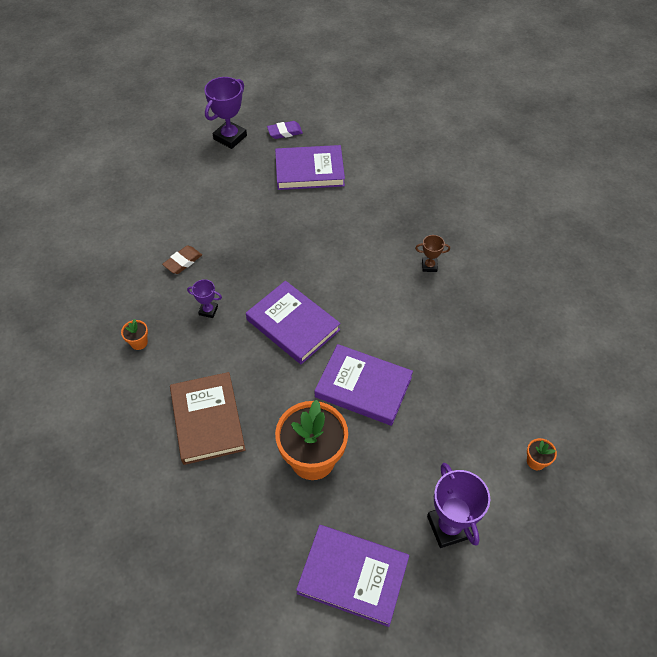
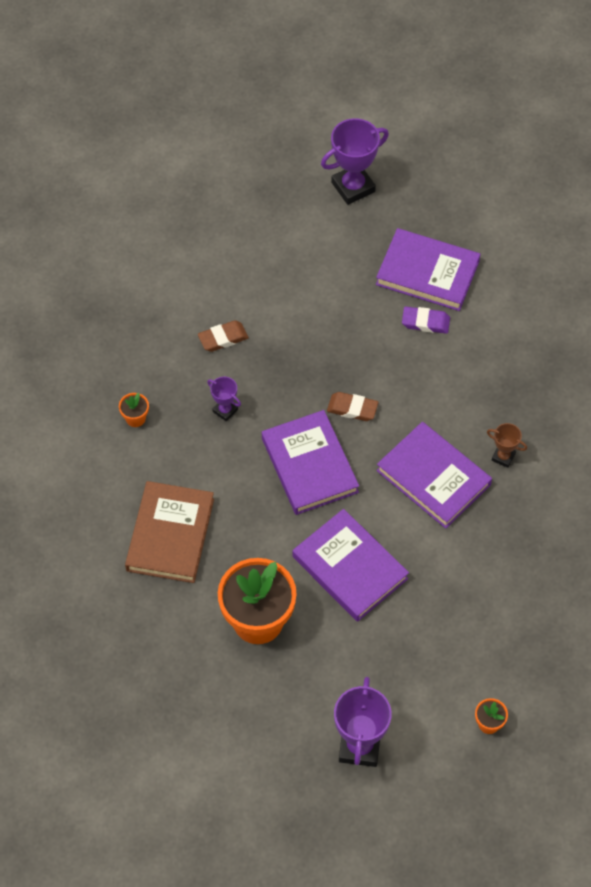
camera: 25 degrees right, 5 degrees up
purple eraser [267,121,303,139] -> purple eraser moved to [402,307,450,334]
purple book [296,525,409,627] -> purple book moved to [376,422,492,529]
none -> brown eraser [327,392,379,421]

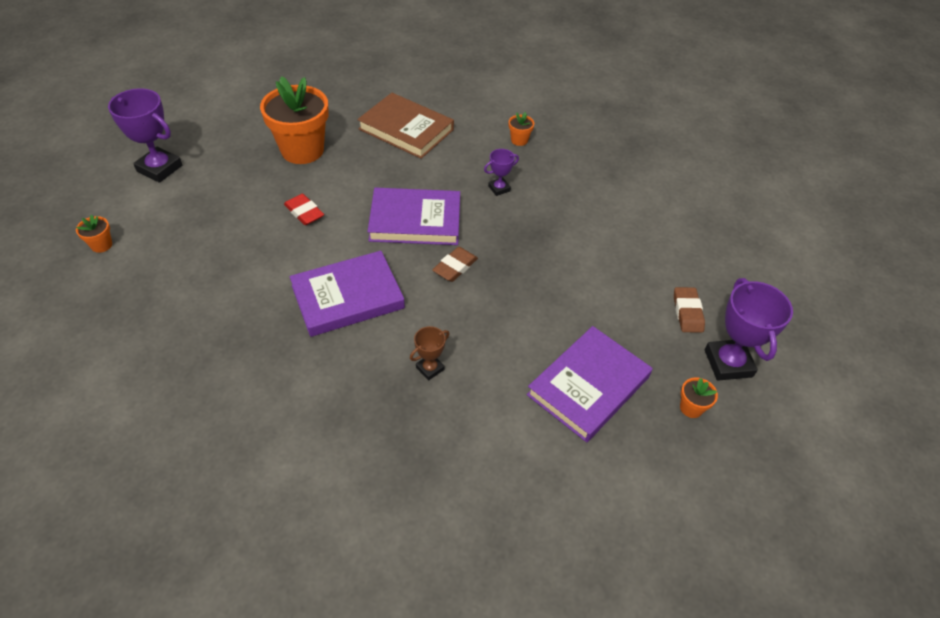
camera: 110 degrees right, 10 degrees down
brown eraser [198,321,249,352] -> brown eraser moved to [674,287,705,333]
purple book [293,509,409,622] -> red eraser [284,194,324,225]
purple eraser [402,307,450,334] -> none
brown trophy [487,423,527,468] -> brown trophy moved to [410,326,450,380]
none -> orange flower pot [680,377,718,418]

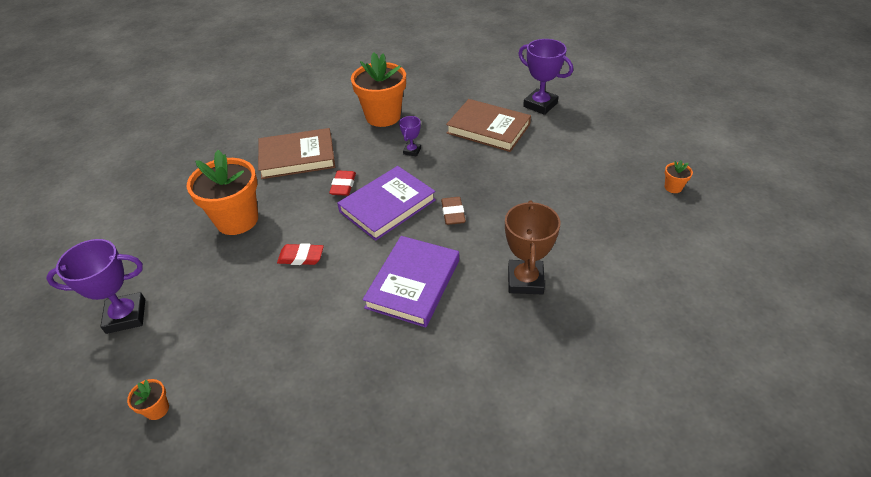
camera: 40 degrees left, 5 degrees down
brown trophy [410,326,450,380] -> brown trophy [505,201,561,295], size x1.90
orange flower pot [509,112,534,146] -> orange flower pot [351,52,406,127], size x2.42
purple book [527,326,653,442] -> none
brown eraser [674,287,705,333] -> none
purple trophy [704,278,793,381] -> purple trophy moved to [518,39,573,115]
none -> red eraser [329,171,356,196]
none -> brown book [446,99,531,152]

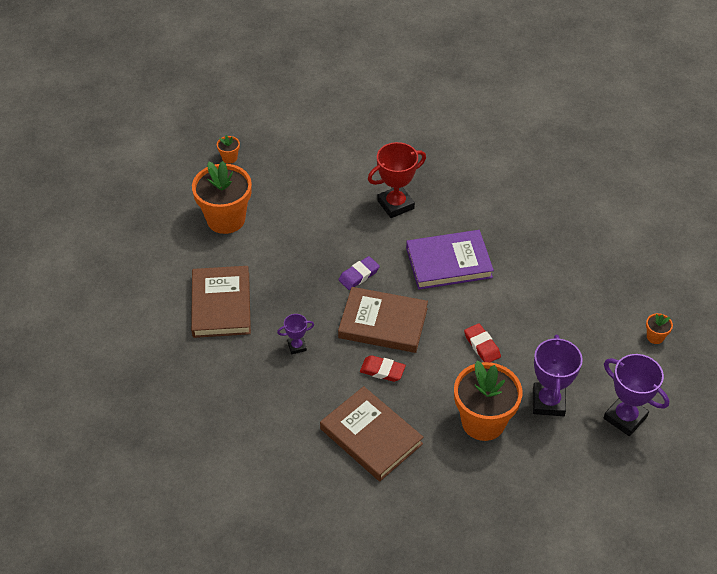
camera: 125 degrees left, 5 degrees up
red eraser [329,171,356,196] -> red eraser turned 45 degrees clockwise [360,355,406,382]
purple book [337,166,436,241] -> brown book [338,287,428,353]
orange flower pot [351,52,406,127] -> orange flower pot moved to [192,161,252,234]
brown eraser [441,197,466,225] -> purple eraser [338,256,380,290]
brown trophy [505,201,561,295] -> red trophy [368,142,426,218]
purple trophy [518,39,573,115] -> purple trophy moved to [533,335,583,416]

